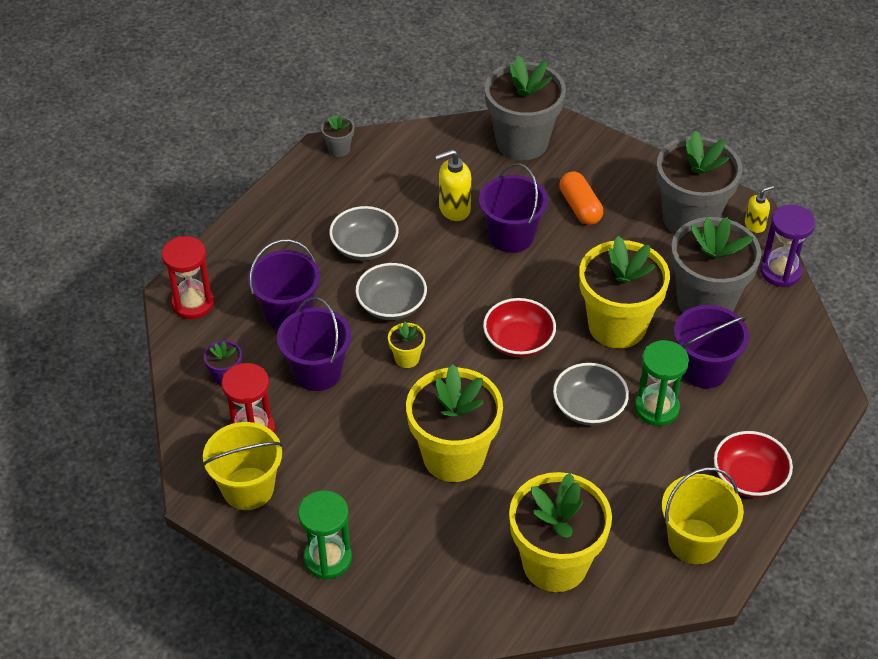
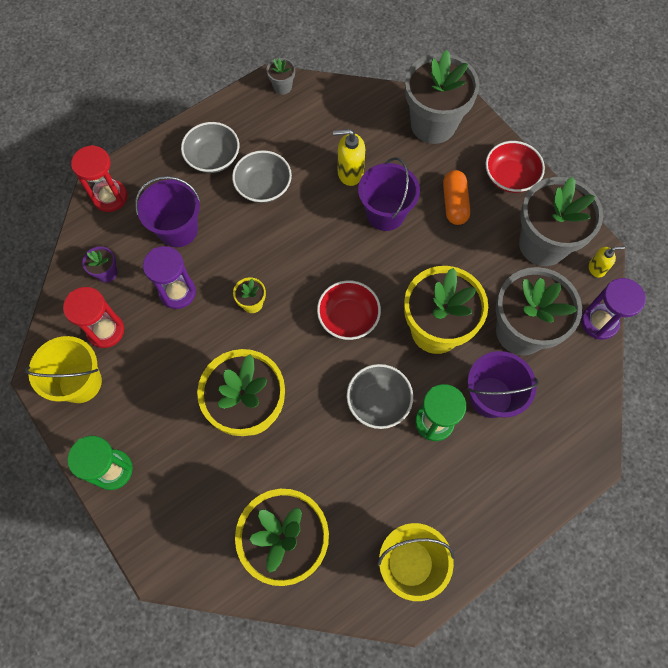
camera: 20 degrees right, 20 degrees up
purple bucket [277,297,351,391] -> purple hourglass [143,246,196,309]
grey bowl [355,263,427,320] -> grey bowl moved to [181,122,239,173]
red bowl [714,431,793,498] -> red bowl moved to [485,141,545,193]

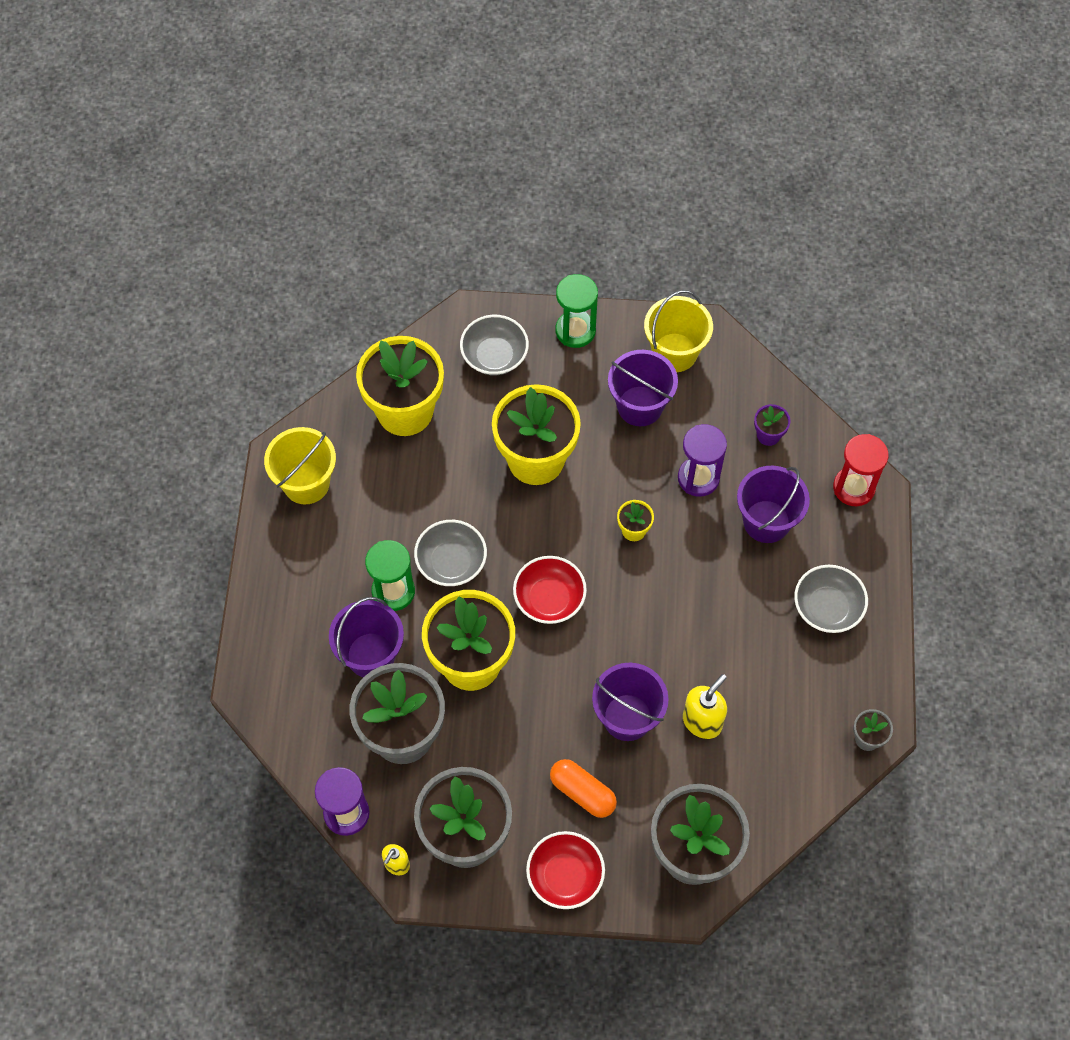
camera: 130 degrees right, 5 degrees down
red hourglass [63,287,124,348] -> none
grey bowl [232,150,292,203] -> grey bowl moved to [460,315,529,375]
none -> purple bucket [608,350,678,426]

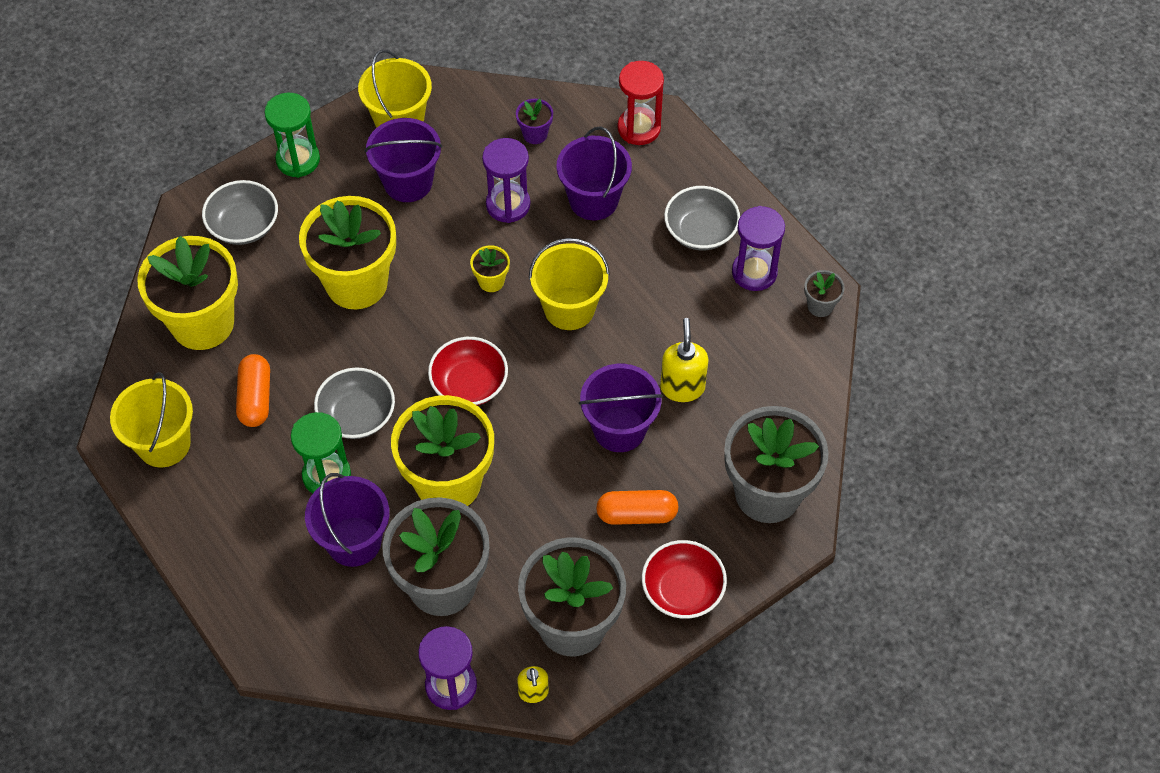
camera: 40 degrees left, 5 degrees down
none -> orange capsule [236,354,270,427]
none -> yellow bucket [529,238,610,330]
none -> purple hourglass [732,206,785,291]

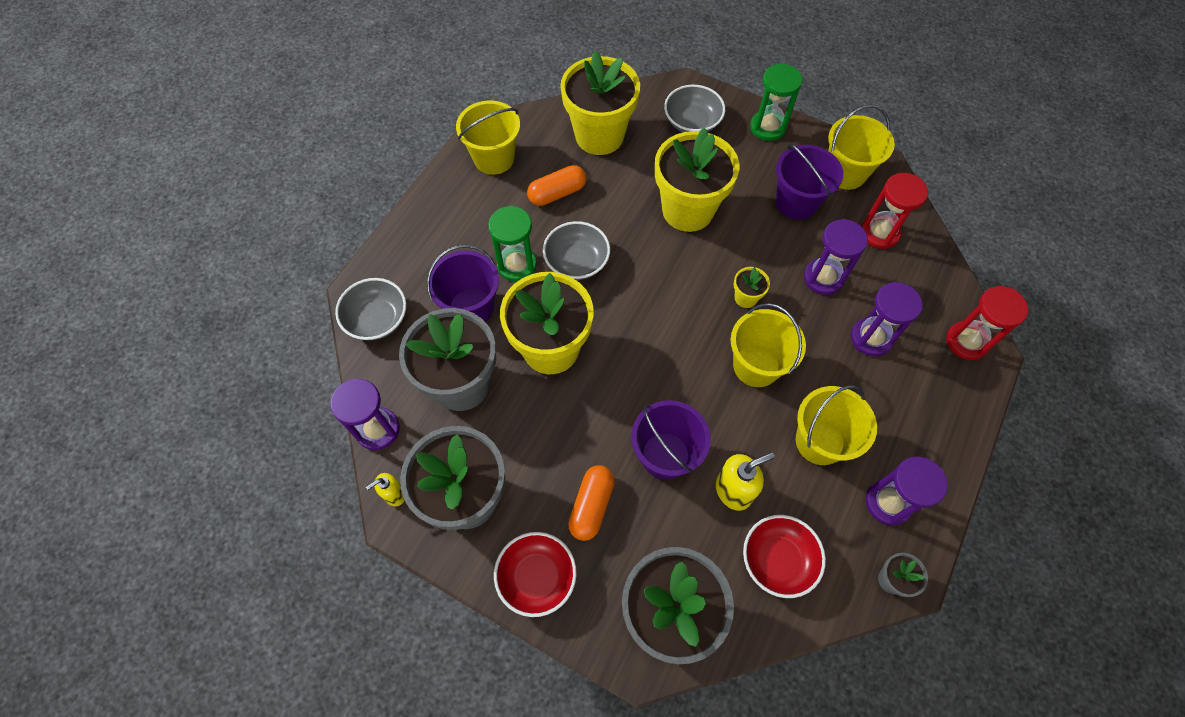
camera: 65 degrees right, 5 degrees up
red bowl [428,337,508,406] -> red bowl moved to [743,515,826,598]
purple flower pot [516,99,553,144] -> none
purple bucket [556,127,632,220] -> purple hourglass [851,282,923,356]
orange capsule [596,490,679,525] -> orange capsule turned 45 degrees clockwise [568,465,614,541]
grey bowl [664,186,740,250] -> grey bowl moved to [335,278,406,340]
none -> yellow bucket [796,385,877,465]
none -> red hourglass [861,173,928,249]

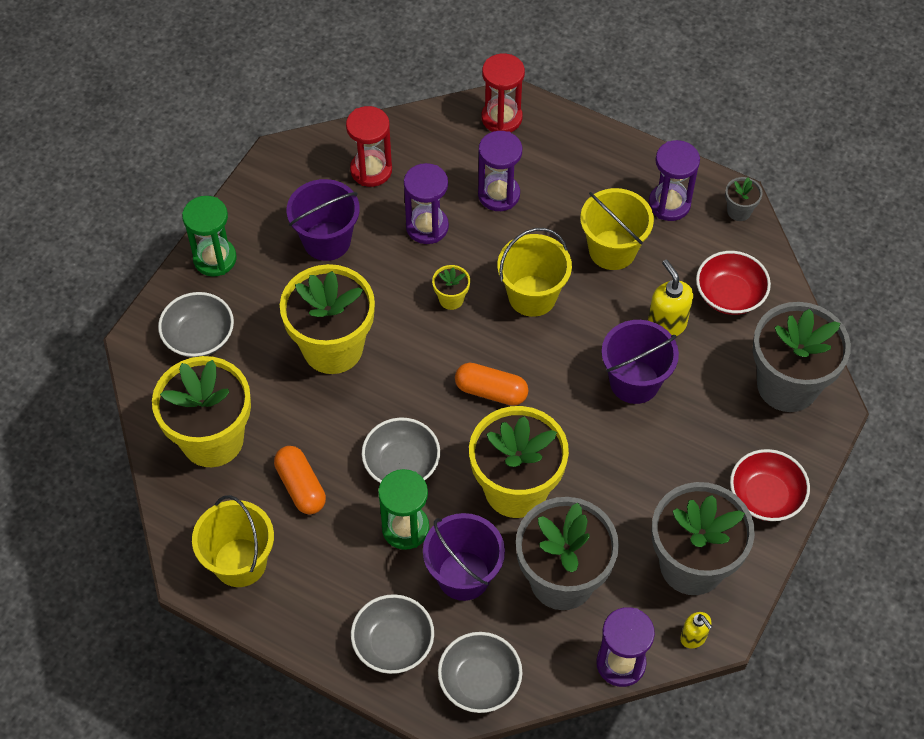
camera: 90 degrees left, 5 degrees down
orange capsule [568,465,614,541] -> orange capsule moved to [455,363,528,406]
yellow bucket [828,105,895,190] -> none
none -> grey bowl [351,594,434,674]

